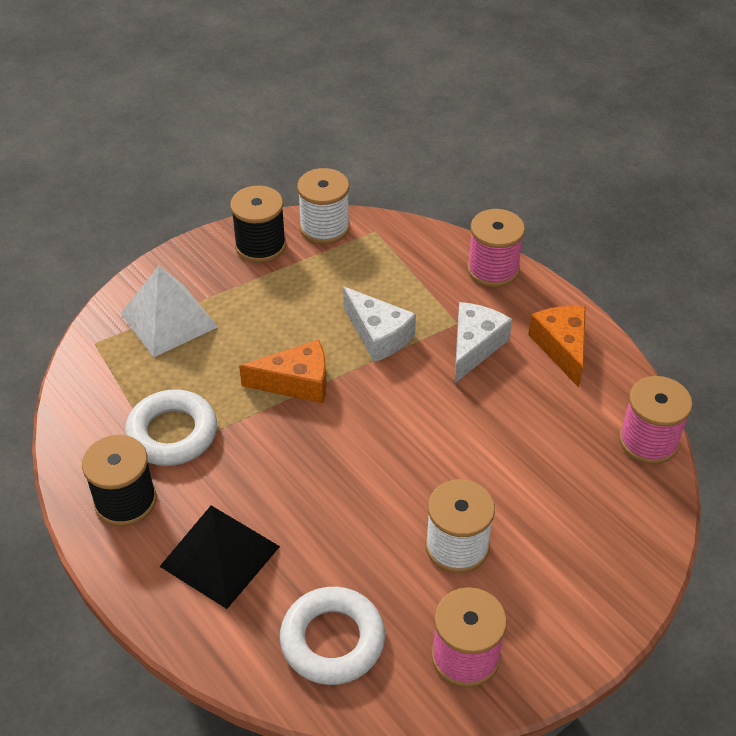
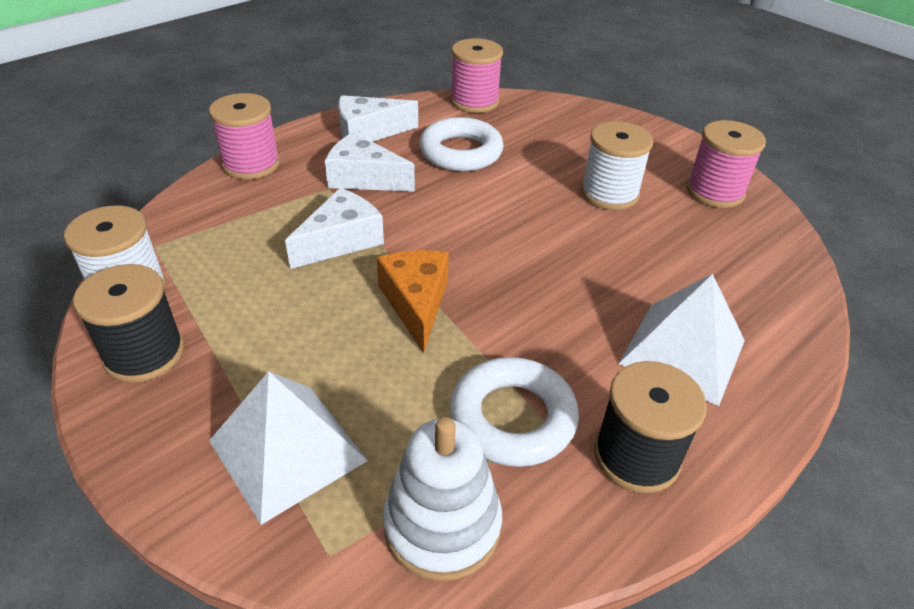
camera: 95 degrees left, 5 degrees down
black pyramid [159,505,280,609] -> white pyramid [619,274,745,406]
white ring [280,587,385,685] -> white ring moved to [419,117,503,171]
orange cheese [528,306,586,388] -> white cheese [338,95,418,142]
none -> white stacking toy [383,417,502,581]

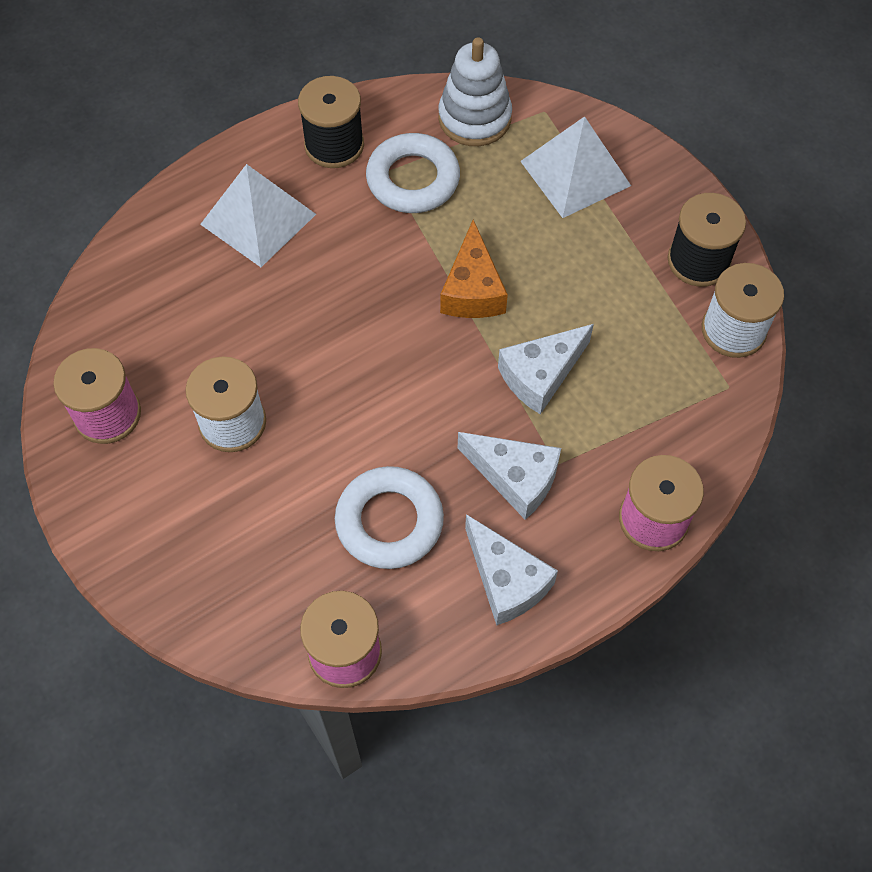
camera: 170 degrees left, 20 degrees up
white cheese [338,95,418,142] -> white cheese turned 60 degrees clockwise [465,514,558,626]

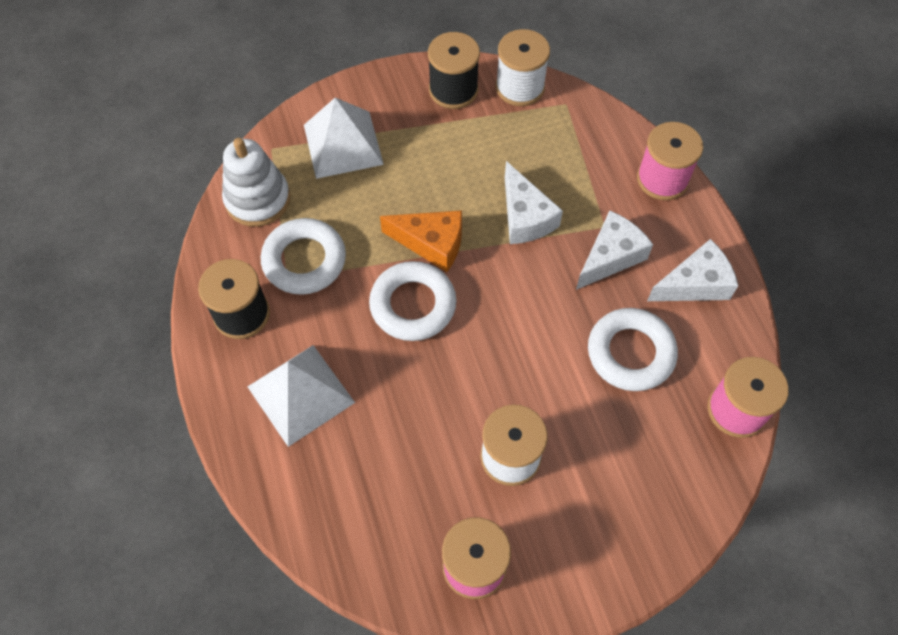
camera: 75 degrees left, 0 degrees up
none -> white ring [369,261,457,341]

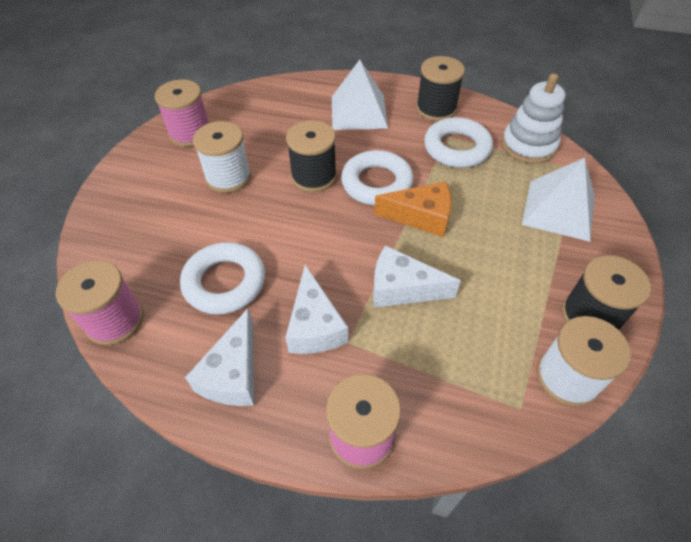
camera: 125 degrees right, 10 degrees down
orange cheese [380,210,462,272] -> orange cheese turned 135 degrees counterclockwise [374,181,452,237]
none -> black spool [286,120,337,192]

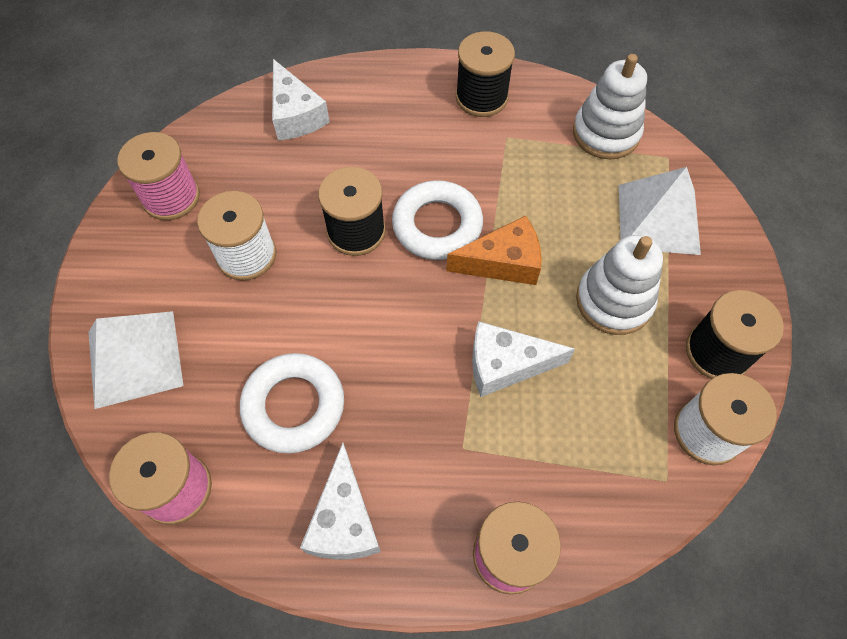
camera: 15 degrees left, 10 degrees up
white cheese [285,265,348,354] -> white cheese moved to [272,59,330,140]
white pyramid [332,60,388,130] -> white pyramid moved to [88,311,183,409]
white ring [424,117,493,168] -> none
none -> white stacking toy [576,235,663,335]

